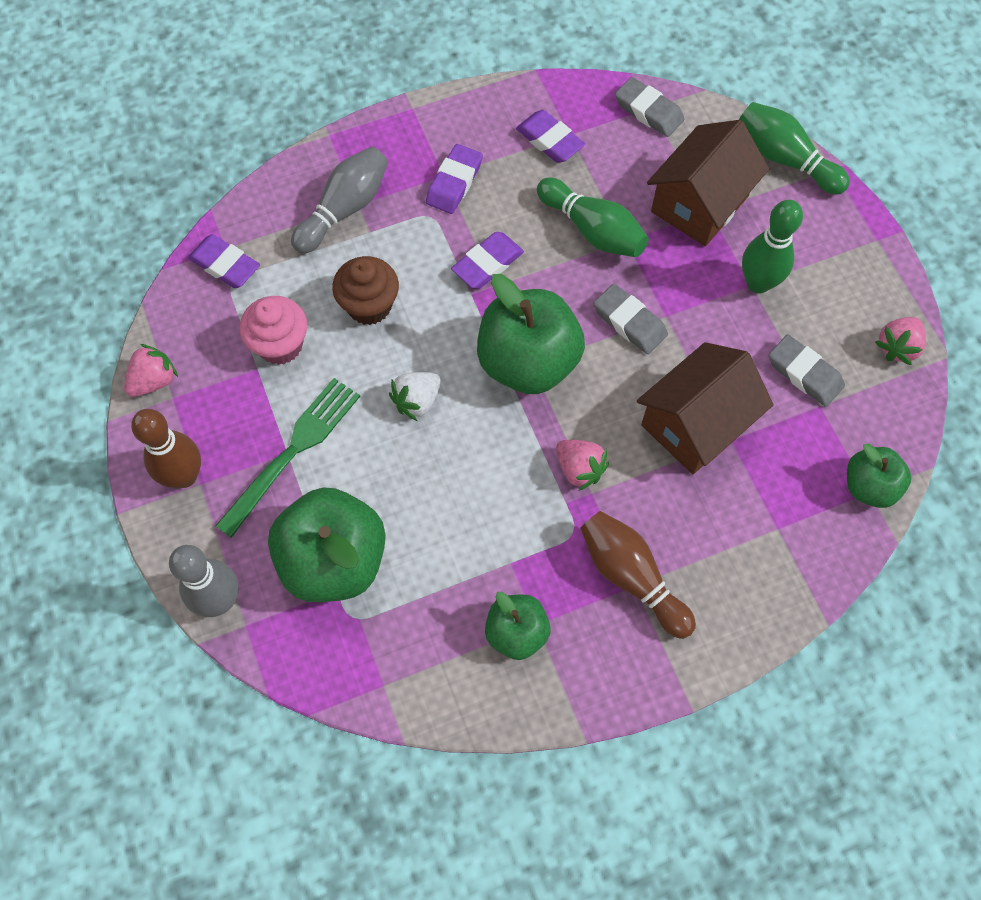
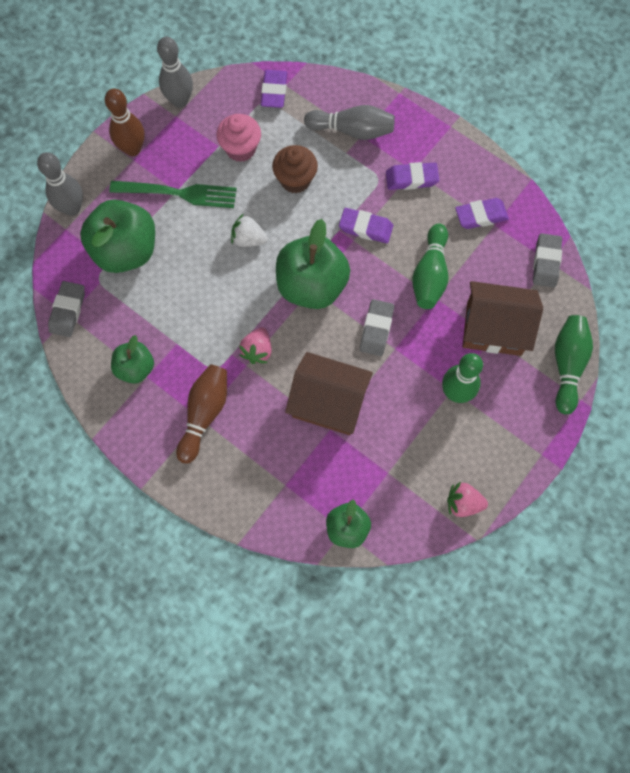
camera: 60 degrees right, 5 degrees up
pink strawberry [124,344,178,397] -> grey bowling pin [157,37,193,108]
purple eraser [516,110,585,163] -> purple eraser turned 60 degrees clockwise [455,198,509,229]
grey eraser [769,334,845,407] -> grey eraser moved to [48,281,85,337]

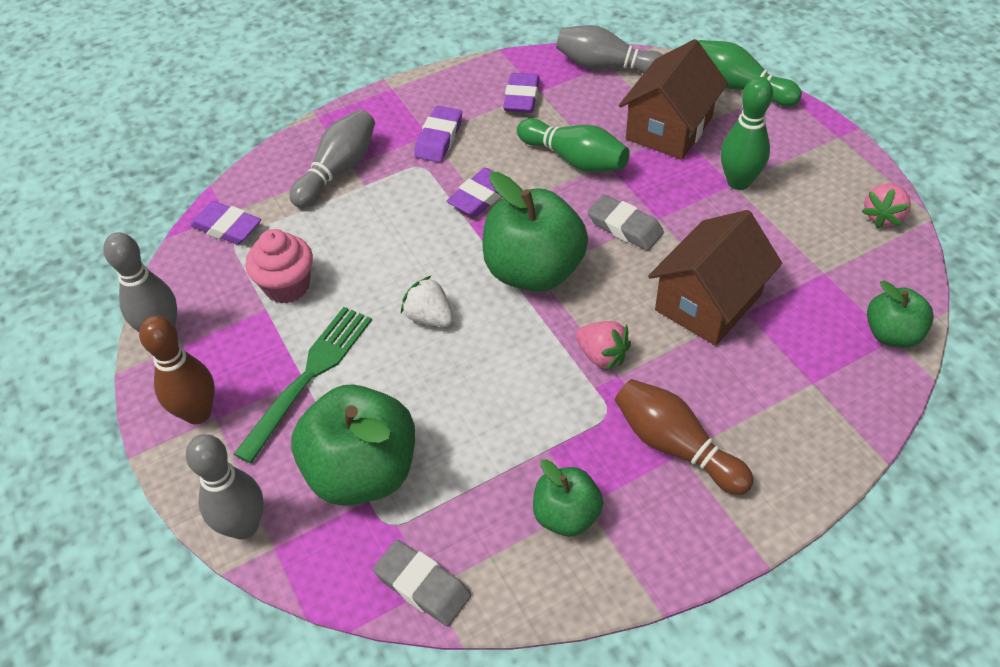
camera: 65 degrees left, 20 degrees down
white strawberry [231,214,268,247] -> white strawberry turned 90 degrees clockwise [401,275,453,327]
brown cupcake [272,145,318,193] -> none
grey eraser [533,233,562,288] -> grey bowling pin [556,25,663,74]

